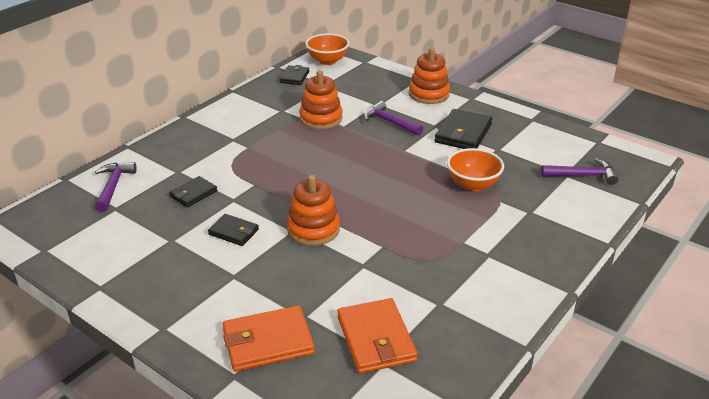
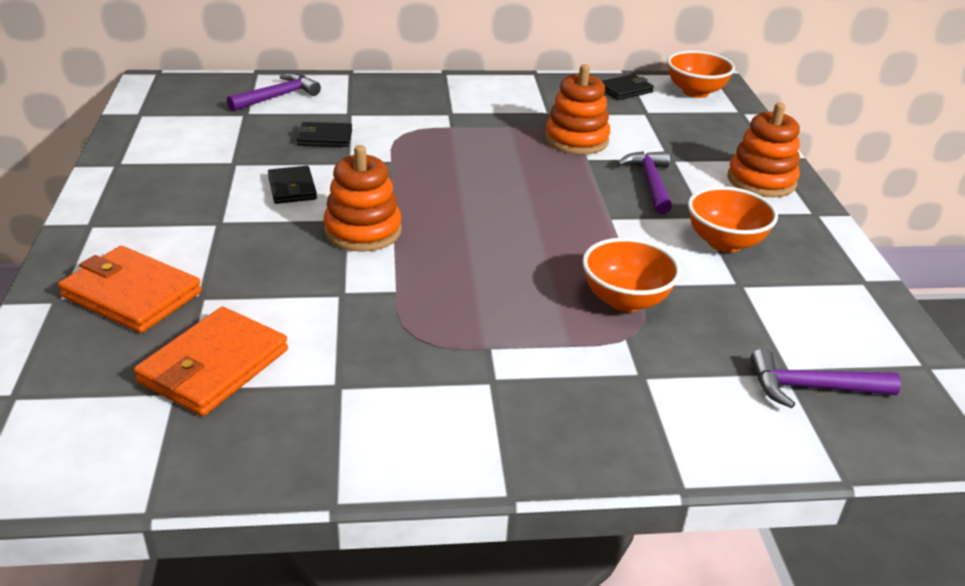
camera: 45 degrees right, 0 degrees up
black wallet [434,109,492,149] -> orange bowl [688,186,778,252]
purple hammer [541,158,619,185] -> purple hammer turned 135 degrees clockwise [750,348,901,408]

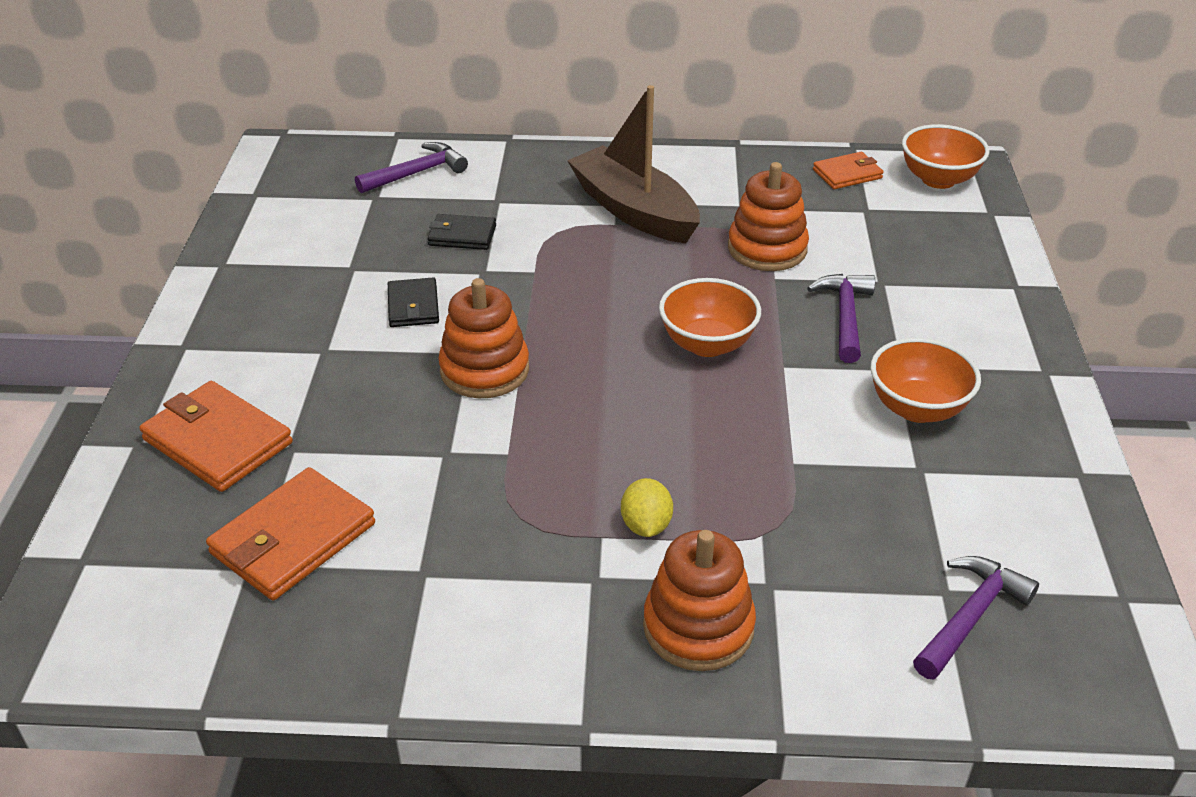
camera: 10 degrees right, 5 degrees up
orange bowl [582,238,681,312] -> orange bowl moved to [659,278,761,357]
black wallet [602,74,654,100] -> orange wallet [813,152,883,189]
orange stacking toy [728,103,800,197] -> orange stacking toy moved to [643,530,756,671]
purple hammer [750,348,901,408] -> purple hammer turned 120 degrees clockwise [913,556,1039,679]
none -> brown boat [567,85,700,243]
none -> yellow lemon [621,478,673,537]

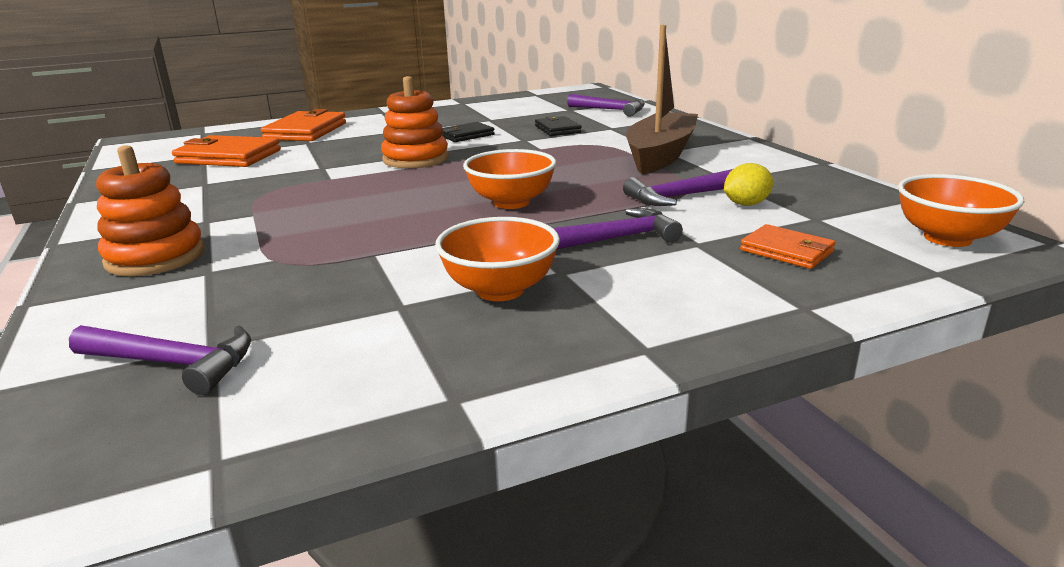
camera: 65 degrees right, 15 degrees down
yellow lemon [621,478,673,537] -> yellow lemon moved to [724,163,773,206]
orange stacking toy [728,162,809,271] -> purple hammer [623,169,733,206]
orange wallet [813,152,883,189] -> orange wallet moved to [740,224,835,269]

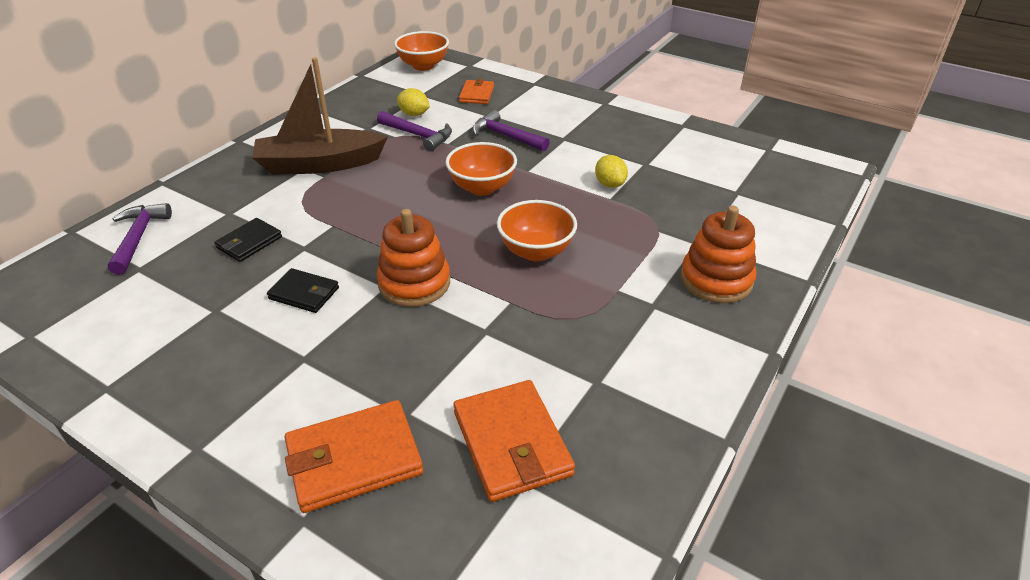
camera: 125 degrees left, 15 degrees up
purple hammer [69,325,251,395] -> none
orange bowl [435,217,560,301] -> orange bowl moved to [497,200,577,261]
none -> yellow lemon [595,155,628,188]

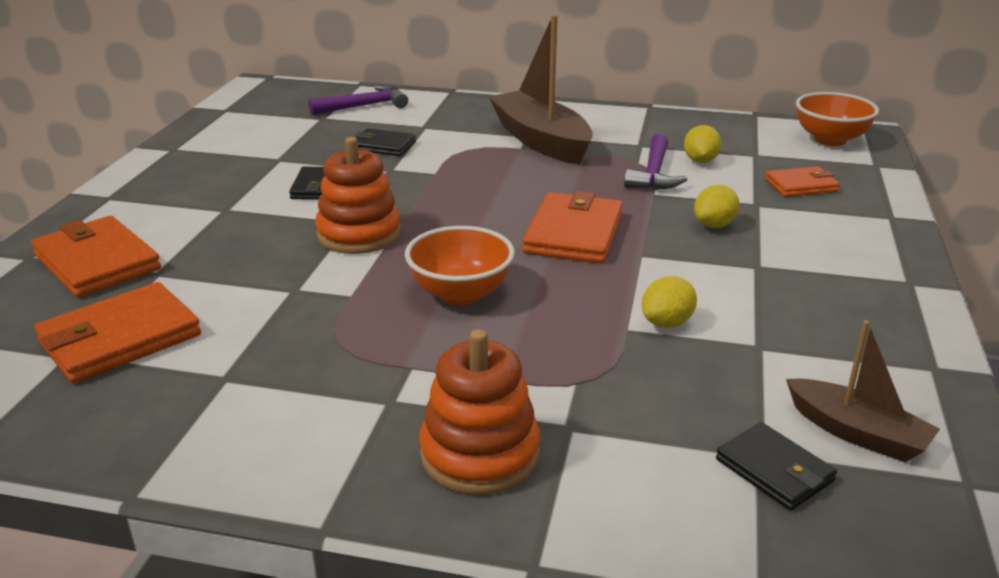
camera: 70 degrees right, 10 degrees down
orange bowl [446,142,517,196] -> orange wallet [522,191,623,264]
purple hammer [472,110,550,151] -> yellow lemon [694,185,739,228]
none -> black wallet [716,422,837,510]
none -> brown boat [786,320,940,463]

